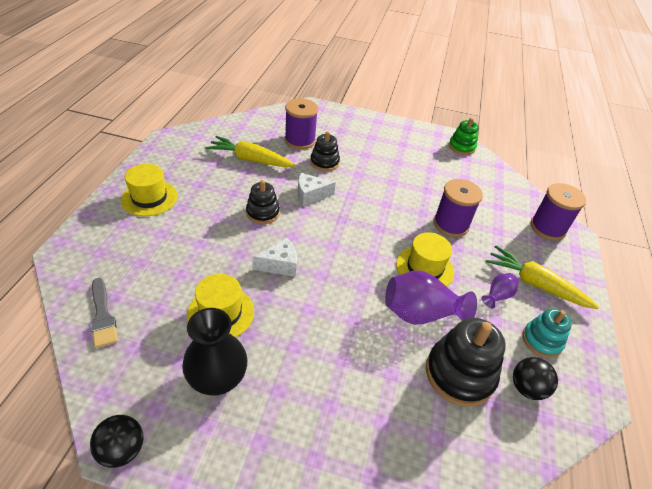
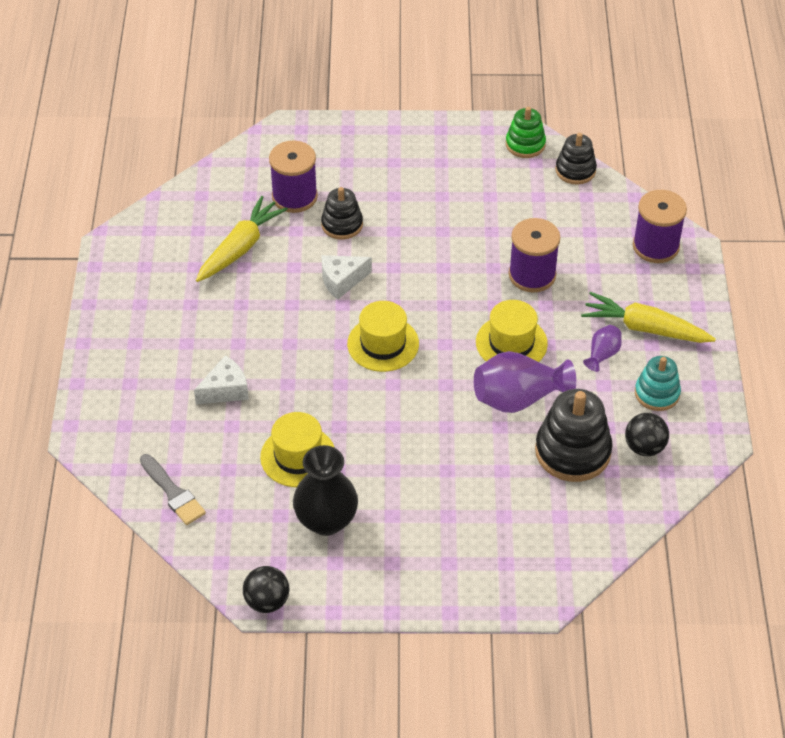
camera: 10 degrees left, 5 degrees up
yellow hat [121,164,178,216] -> yellow hat moved to [347,301,419,372]
yellow carrot [206,136,295,167] -> yellow carrot turned 120 degrees clockwise [196,196,288,282]
black stacking toy [246,180,280,224] -> black stacking toy moved to [556,133,597,185]
white cheese [252,238,297,277] -> white cheese moved to [194,355,249,405]

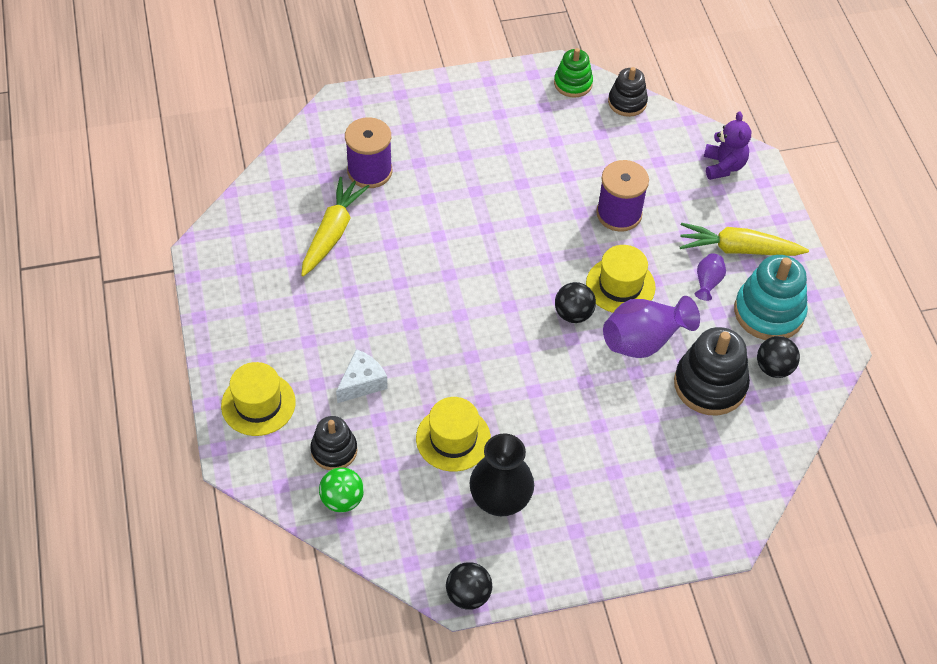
camera: 15 degrees left, 5 degrees up
grey brush [140,454,206,525] -> green ball [319,467,364,512]
black stacking toy [321,187,363,240] -> black stacking toy moved to [310,416,357,470]
white cheese [322,255,372,300] -> none
yellow hat [347,301,419,372] -> yellow hat moved to [221,362,296,436]
purple spool [633,190,687,263] -> purple teddy bear [704,112,751,180]
turquoise stacking toy [635,356,681,411] -> turquoise stacking toy [734,255,808,340], size x1.64
none -> black ball [555,282,596,323]

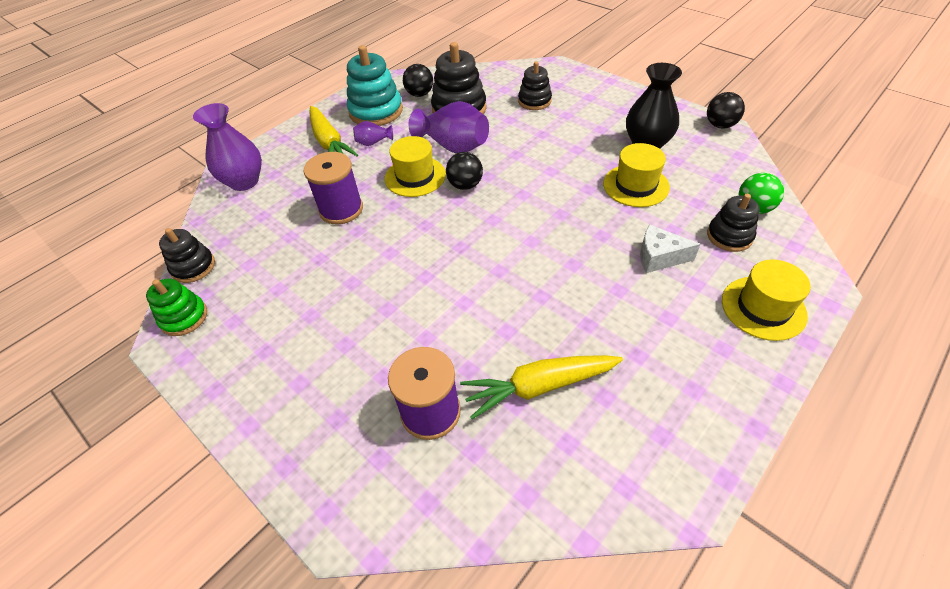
camera: 120 degrees left, 5 degrees down
purple teddy bear [704,112,751,180] -> purple vase [193,103,262,191]
none -> black stacking toy [518,61,552,110]

